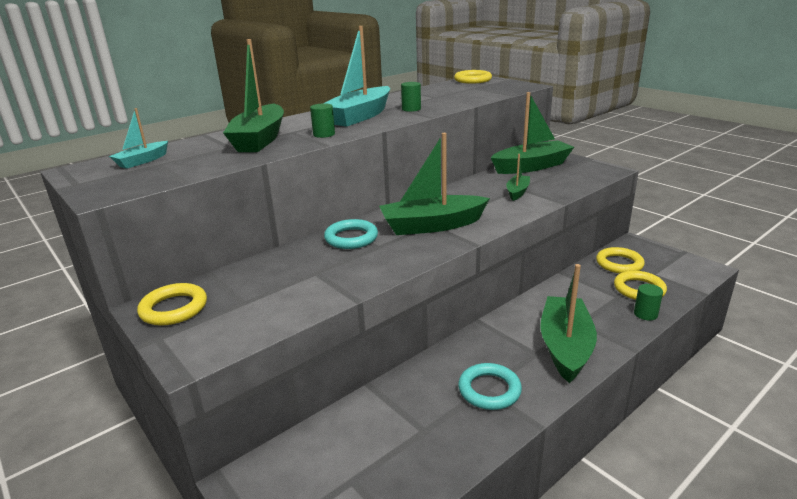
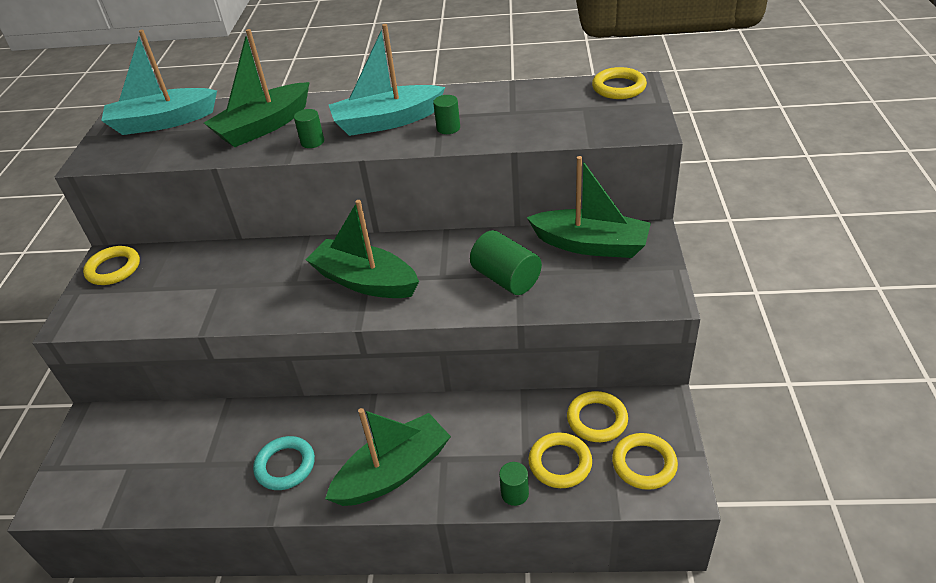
camera: 45 degrees right, 15 degrees up
turquoise boat [109,108,168,169] -> turquoise boat [101,30,217,135], size x1.98
turquoise ring [324,219,378,249] -> none
green boat [506,154,530,201] -> green cylinder [470,230,542,295]
none -> yellow ring [612,433,678,490]

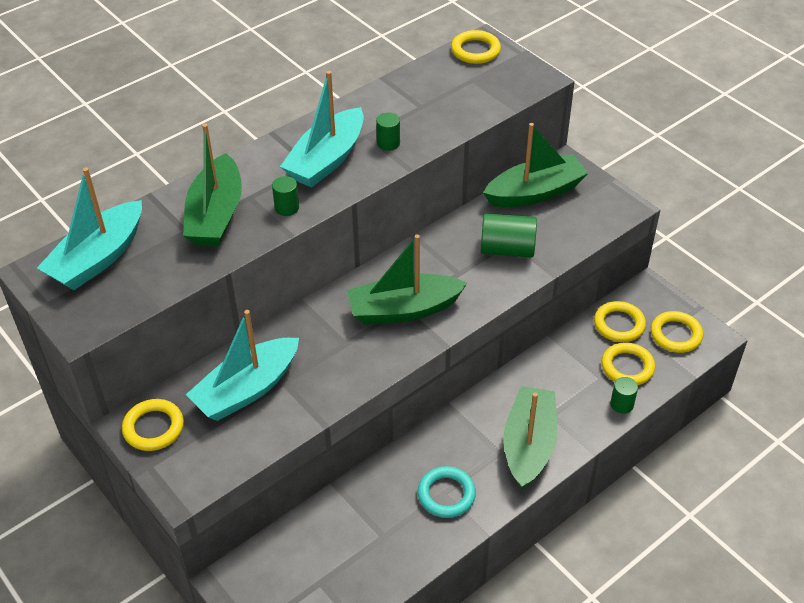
camera: 45 degrees left, 5 degrees up
none -> turquoise boat [186,310,299,421]

